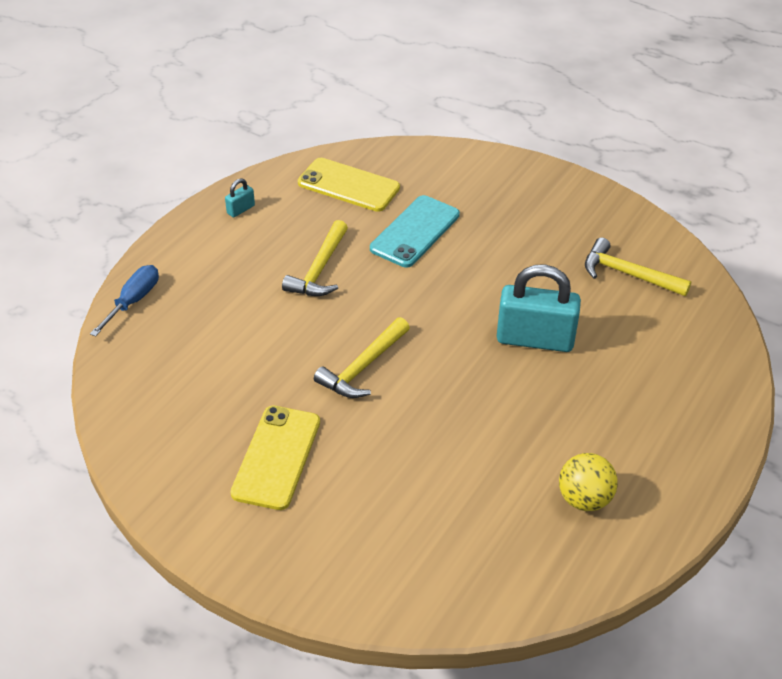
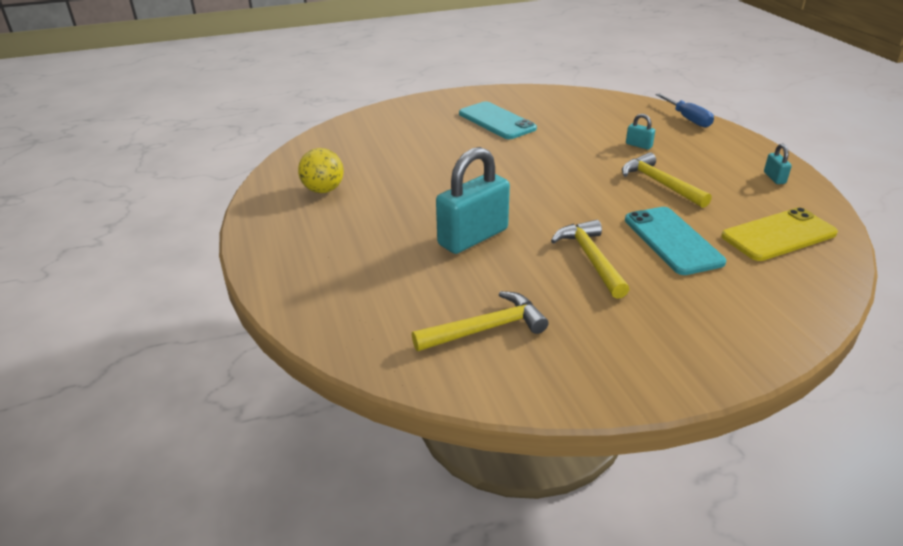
camera: 130 degrees right, 10 degrees down
yellow phone [231,406,320,510] -> turquoise phone [459,101,537,139]
yellow hammer [314,317,410,398] -> yellow hammer moved to [551,220,630,299]
none -> turquoise padlock [626,114,655,150]

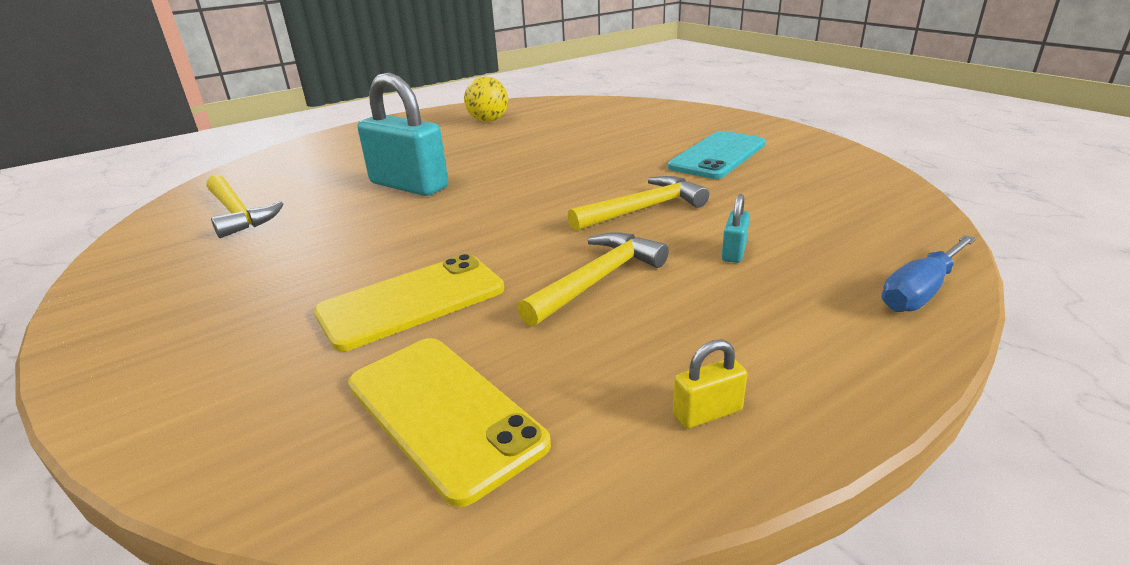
camera: 75 degrees right, 5 degrees down
yellow hammer [551,220,630,299] -> yellow hammer moved to [568,176,709,231]
turquoise phone [625,207,726,275] -> yellow phone [314,254,504,351]
turquoise padlock [764,144,792,184] -> yellow padlock [673,339,747,429]

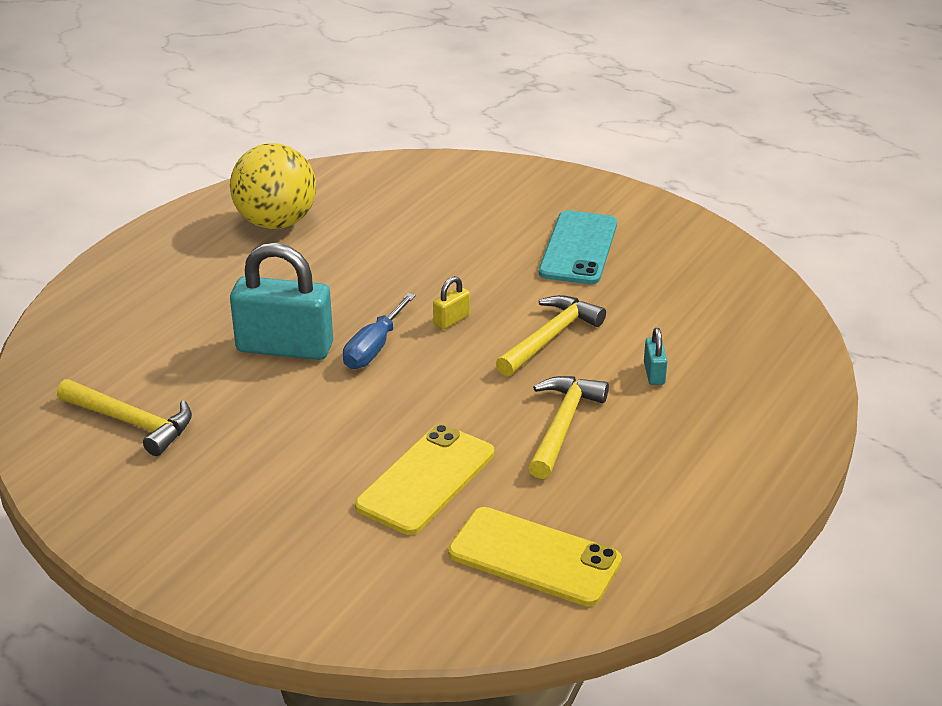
camera: 25 degrees left, 5 degrees up
yellow ball [464,76,508,122] -> yellow ball [230,143,316,229], size x1.54
yellow padlock [673,339,747,429] -> yellow padlock moved to [433,276,470,330]
blue screwdriver [881,235,976,312] -> blue screwdriver moved to [343,293,416,369]

